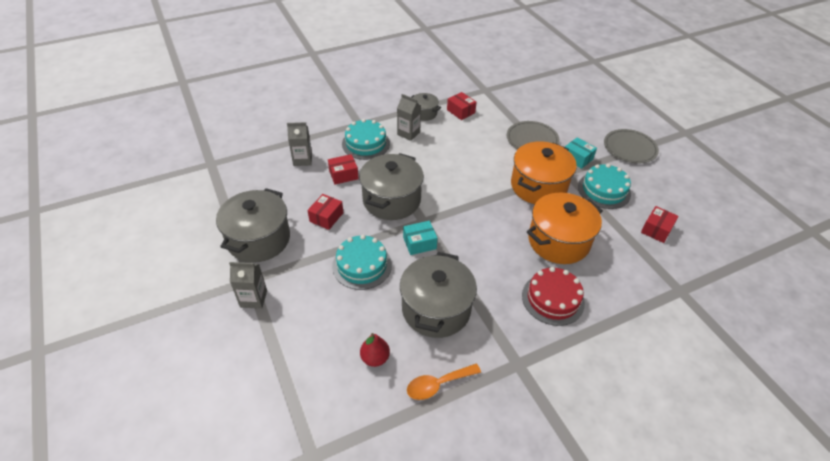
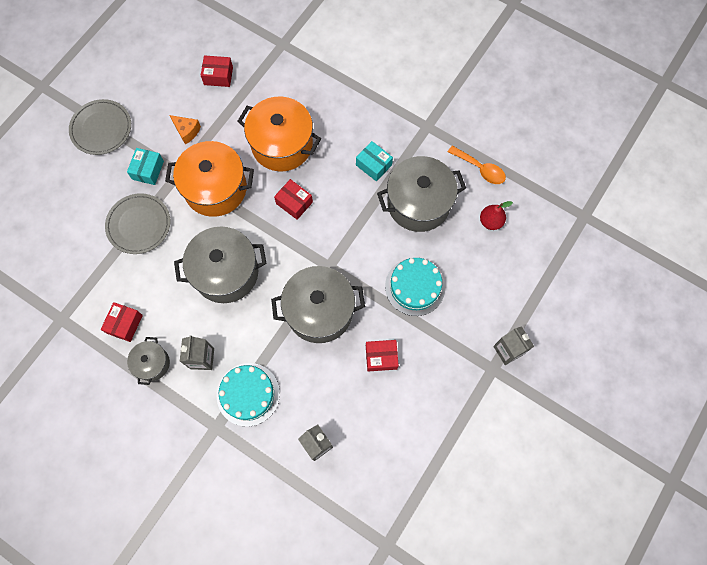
camera: 120 degrees left, 25 degrees up
grey pot [216,188,290,263] -> grey pot moved to [174,227,267,303]
red box [328,154,359,185] -> red box moved to [274,179,313,220]
turquoise box [403,221,437,255] -> turquoise box moved to [356,141,393,182]
red cake [522,267,585,326] -> none
turquoise cake [578,164,631,209] -> orange cheese [169,115,201,144]

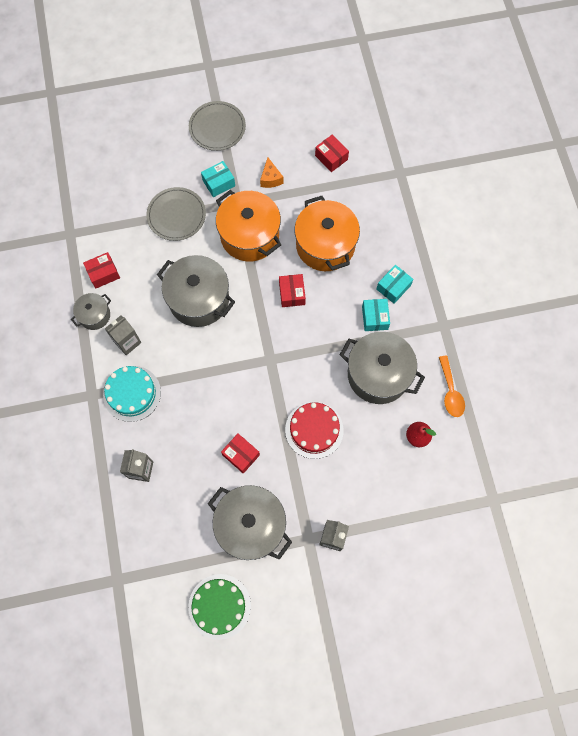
camera: 45 degrees right, 0 degrees up
grey pot [271,266,365,343] -> grey pot moved to [208,485,292,560]
turquoise cake [385,258,445,316] -> red cake [285,402,344,459]
none -> green cake [188,574,251,640]
none -> turquoise box [377,265,413,304]

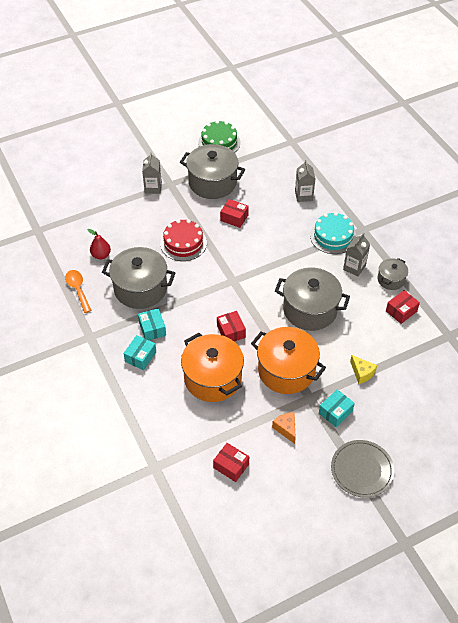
camera: 165 degrees right, 20 degrees down
grey plate [146,187,206,241] -> yellow cheese [350,355,377,384]

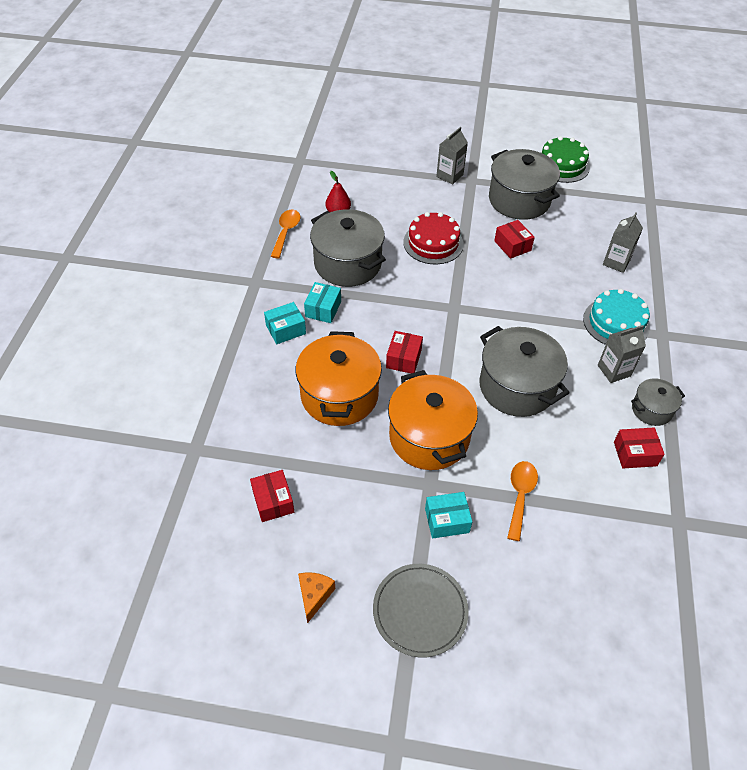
camera: 35 degrees right, 0 degrees up
orange cheese [272,412,296,444] -> orange cheese moved to [298,572,335,624]
yellow cheese [350,355,377,384] -> orange spoon [507,461,538,541]

